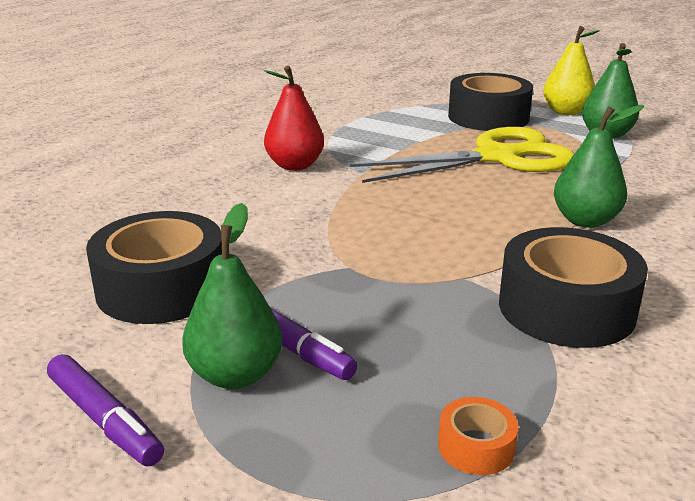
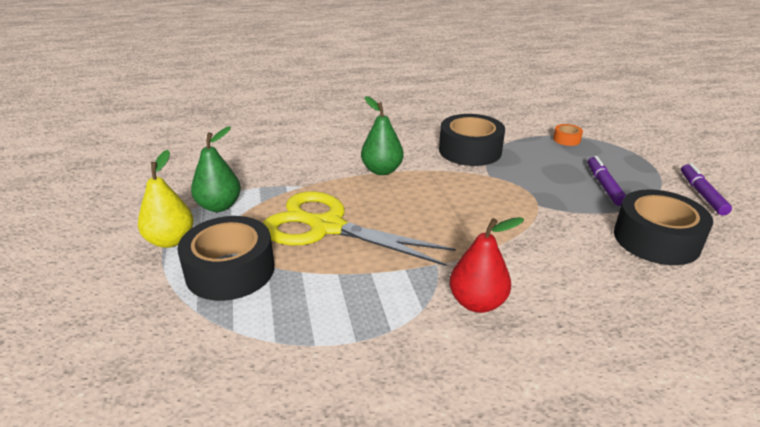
camera: 135 degrees left, 5 degrees up
green pear [182,203,283,389] -> none

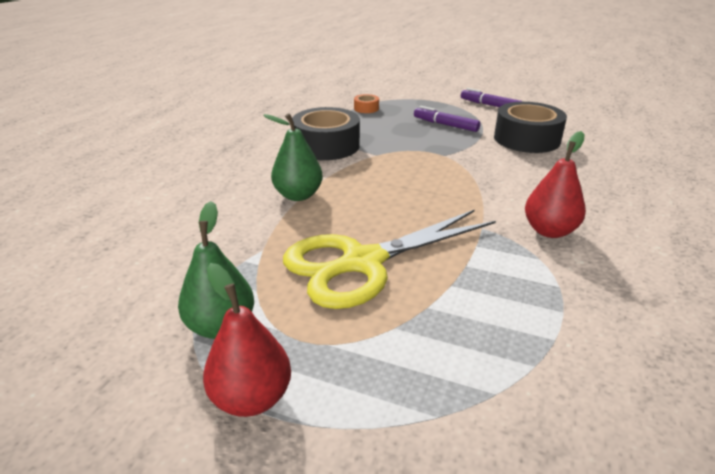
camera: 55 degrees left, 0 degrees up
yellow pear [138,150,194,248] -> red pear [203,263,291,417]
black tape [177,216,275,301] -> none

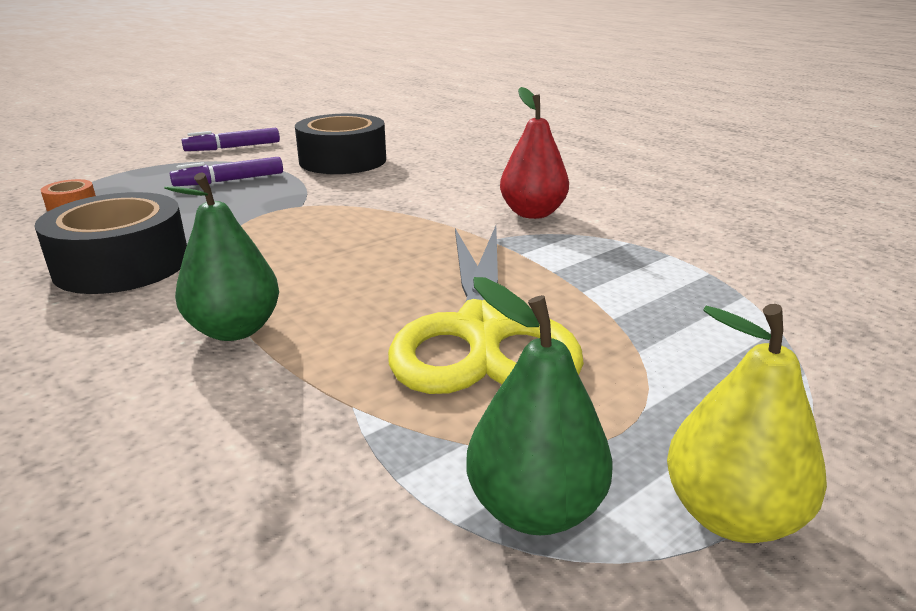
camera: 60 degrees left, 5 degrees down
red pear [203,263,291,417] -> yellow pear [667,304,827,543]

